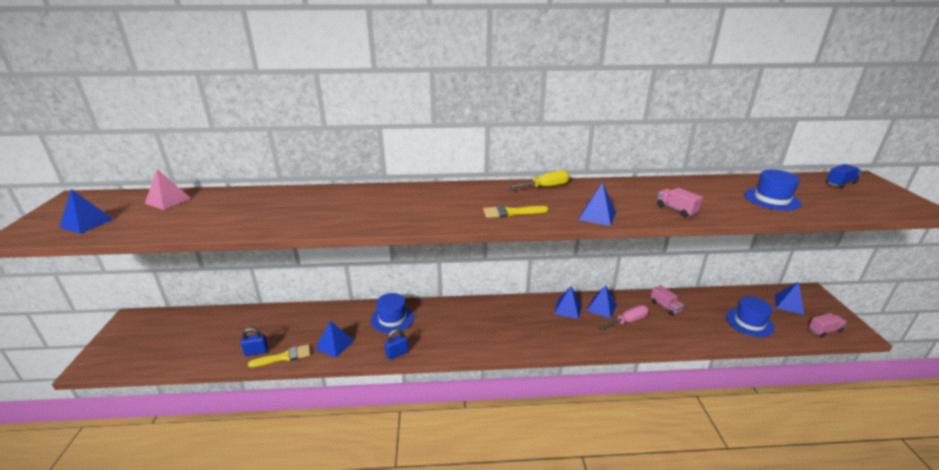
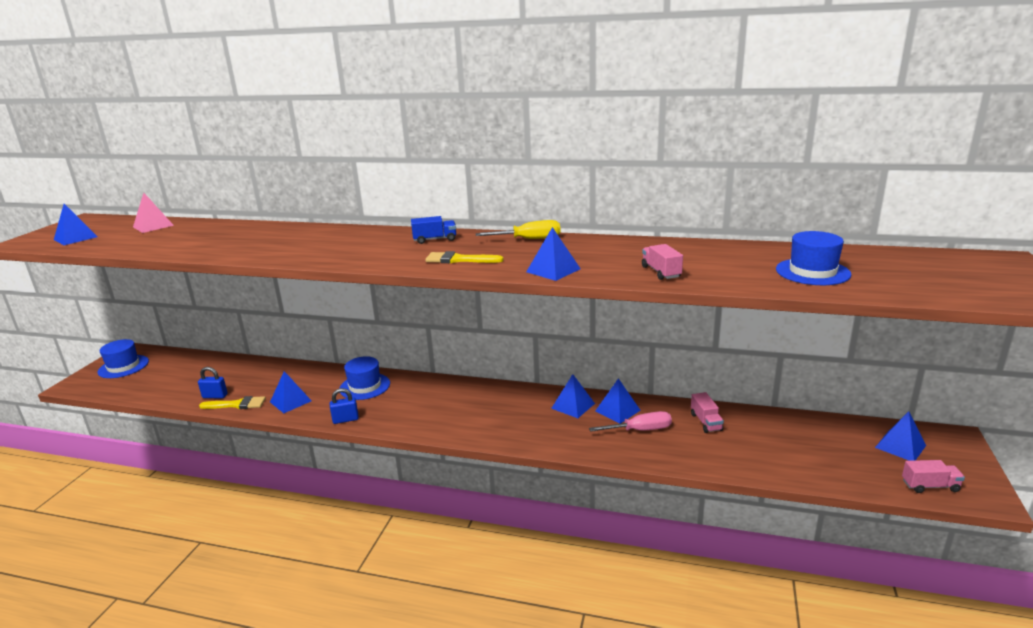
camera: 20 degrees right, 5 degrees down
blue hat [726,297,774,337] -> blue hat moved to [98,339,149,378]
blue truck [826,164,862,188] -> blue truck moved to [411,216,456,244]

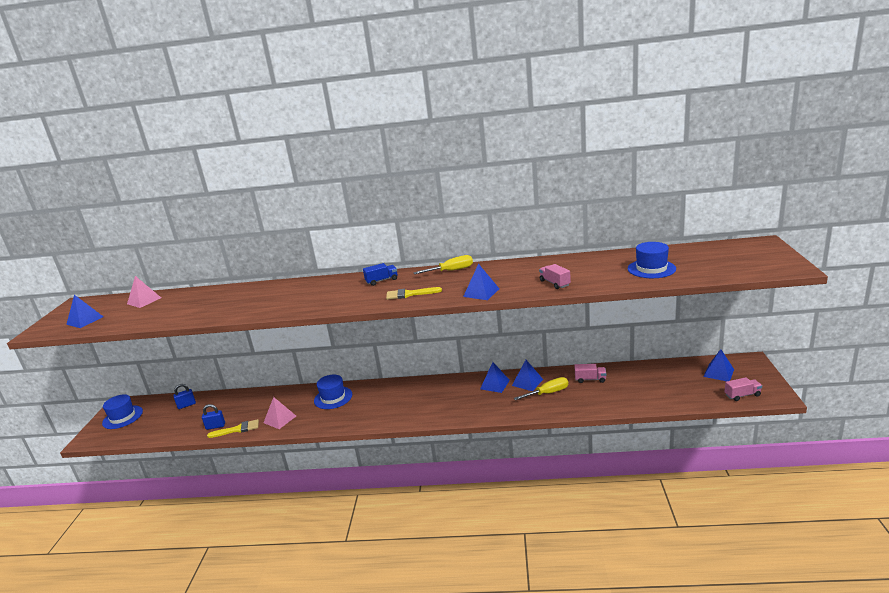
camera: 10 degrees left, 0 degrees up
blue pyramid [270,371,312,413] -> pink pyramid [263,397,296,429]
blue padlock [330,388,359,424] -> blue padlock moved to [173,384,196,409]
pink screwdriver [589,411,672,432] -> yellow screwdriver [514,377,568,400]
pink truck [691,392,724,433] -> pink truck turned 60 degrees counterclockwise [574,364,606,383]

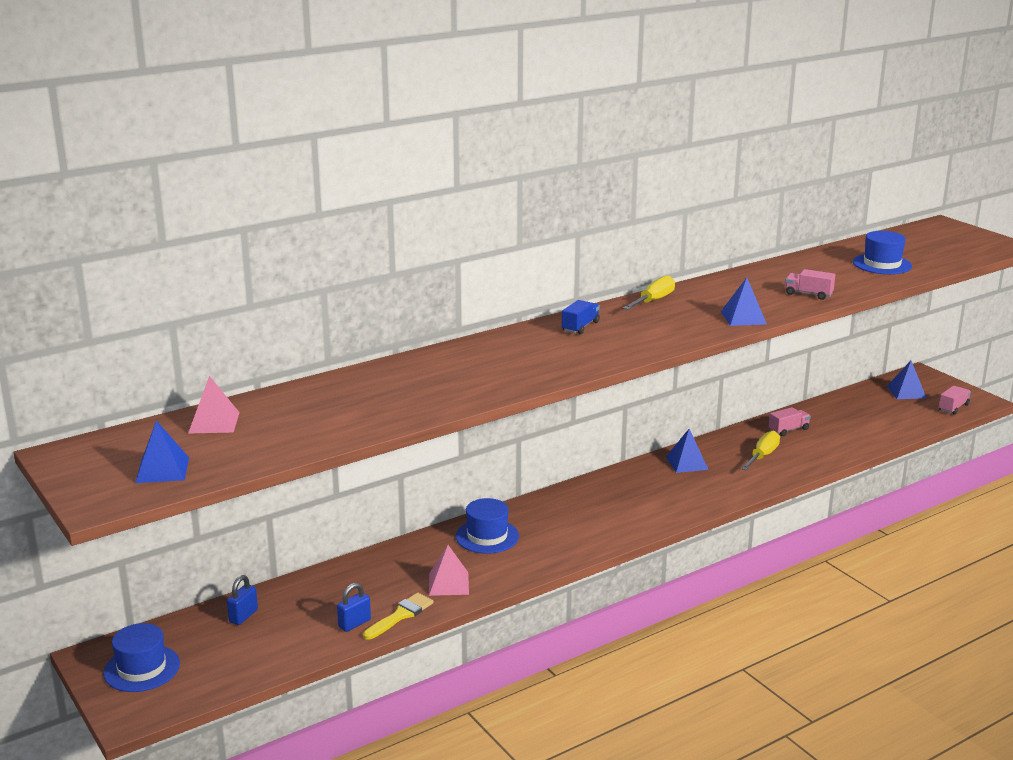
camera: 40 degrees left, 0 degrees up
yellow brush [386,287,442,300] -> none
blue pyramid [512,360,543,391] -> none

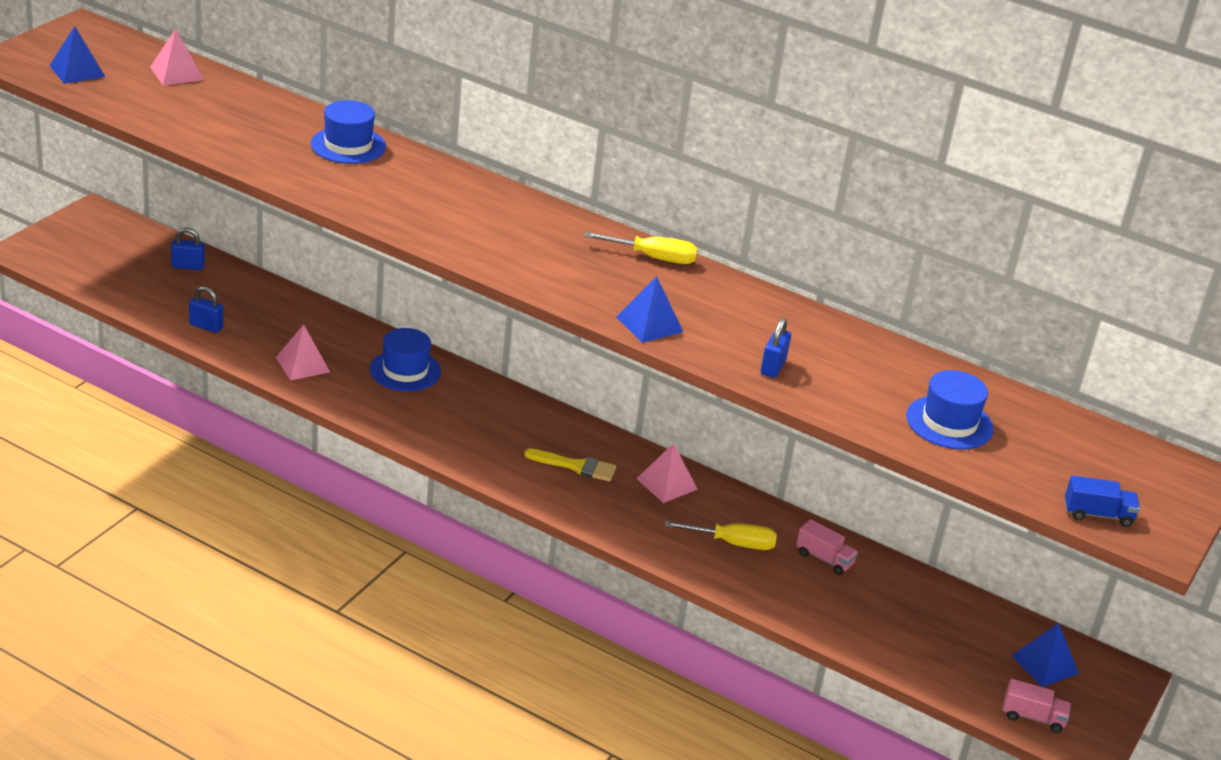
camera: 60 degrees right, 10 degrees up
blue hat [103,623,180,692] -> blue hat moved to [311,100,386,164]
yellow brush [363,593,434,640] -> yellow brush moved to [524,449,616,482]
blue truck [562,300,600,334] -> blue truck moved to [1065,475,1140,527]
blue pyramid [666,429,709,473] -> pink pyramid [636,443,698,503]
pink truck [785,269,835,300] -> blue padlock [761,318,791,378]

